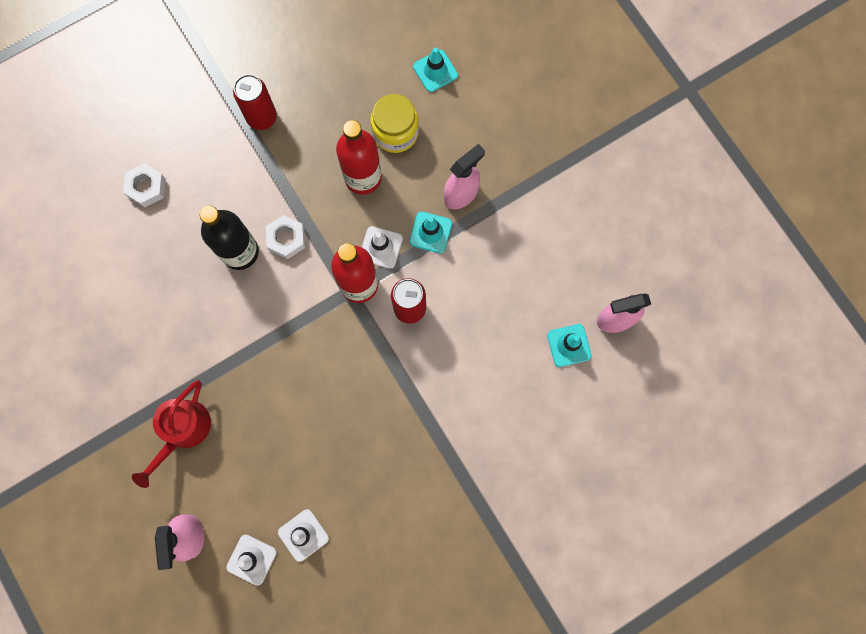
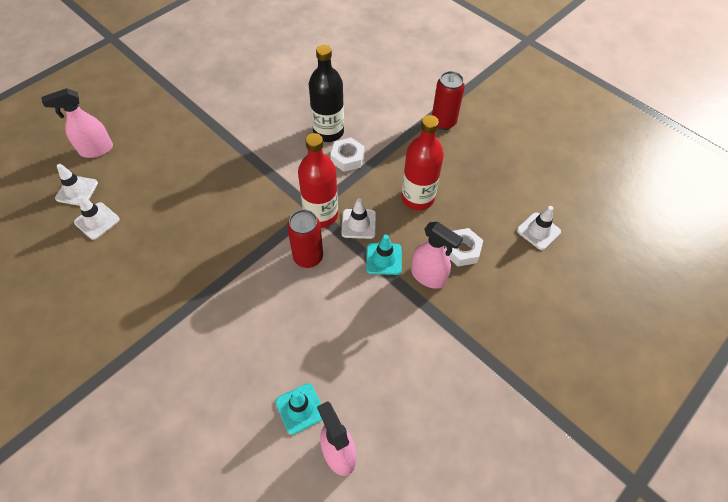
camera: 75 degrees right, 20 degrees down
white nut [123,163,166,207] -> white nut moved to [445,228,483,267]
red watering can [132,380,211,488] -> none
yellow jar [370,94,419,153] -> none
turquoise traffic cone [413,48,458,92] -> white traffic cone [517,206,561,250]

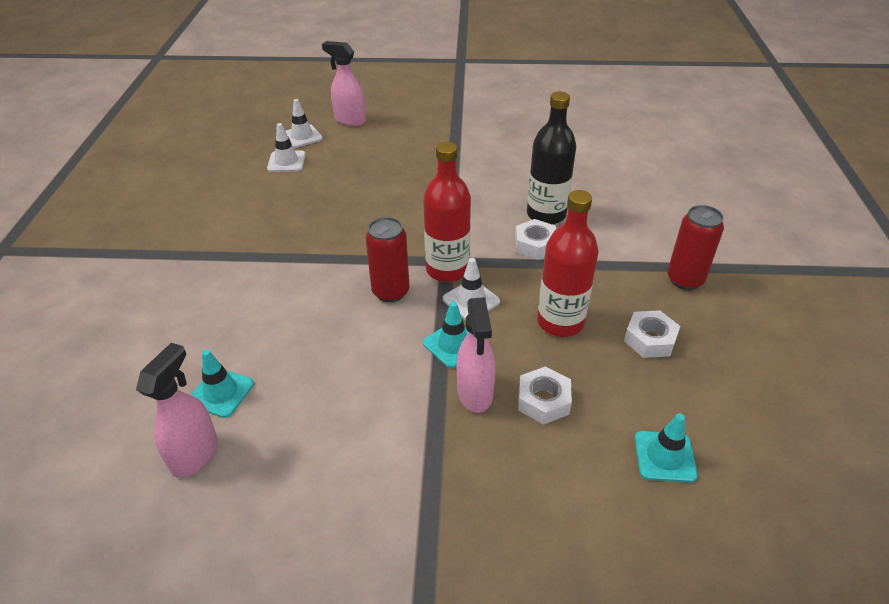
camera: 50 degrees right, 15 degrees down
white traffic cone [517,206,561,250] -> turquoise traffic cone [635,414,698,483]
none -> white nut [624,310,680,358]

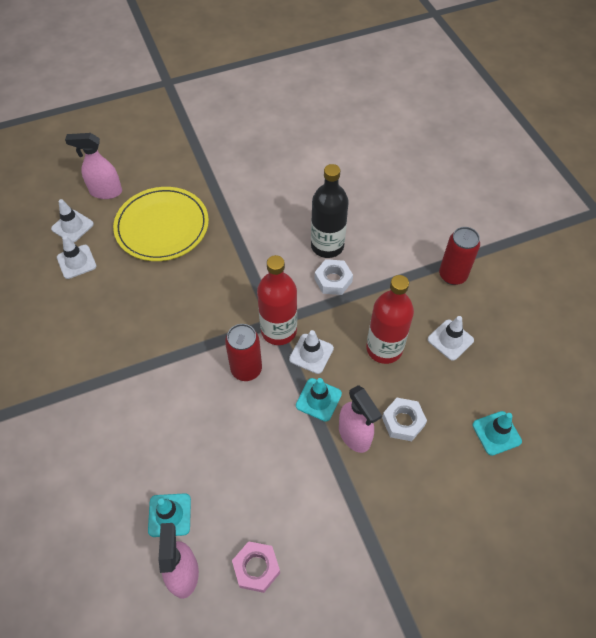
camera: 25 degrees left, 15 degrees up
white nut [624,310,680,358] -> white traffic cone [428,316,474,361]
none -> yellow plate [113,187,209,261]
none -> pink nut [232,541,280,593]

